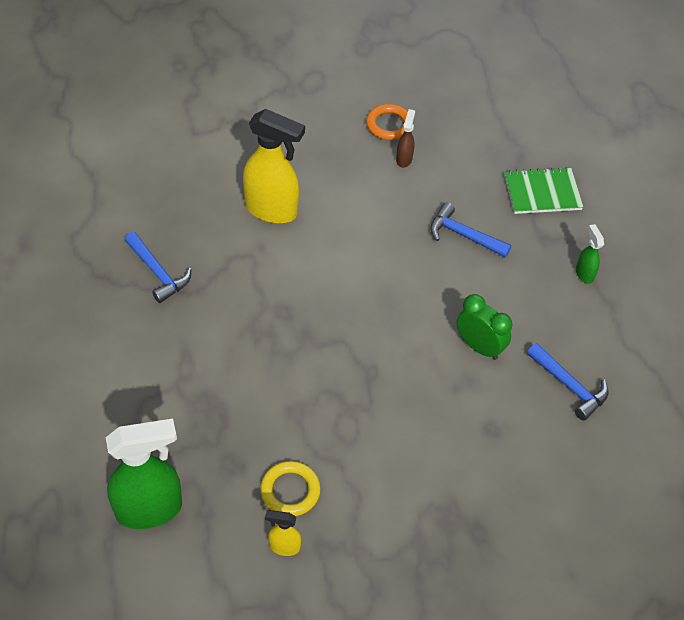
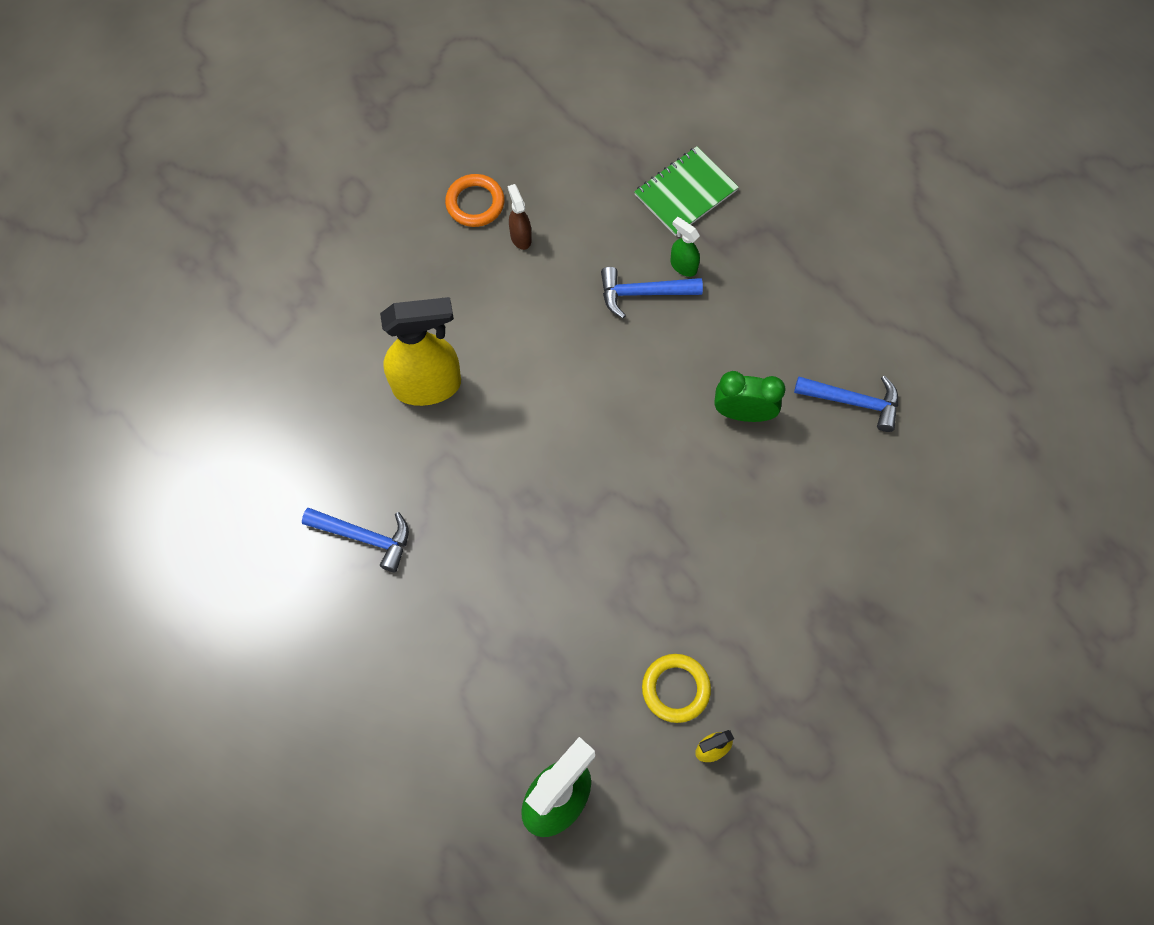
camera: 30 degrees left, 15 degrees up
green spray bottle [576,224,604,284] -> green spray bottle moved to [670,217,700,277]

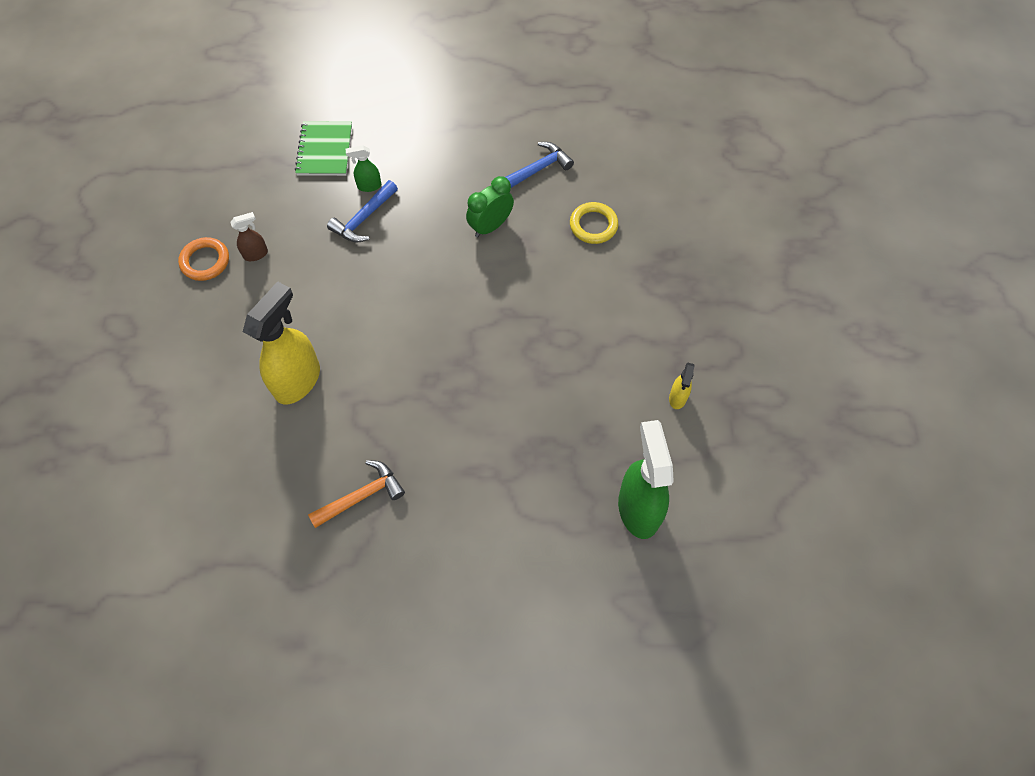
camera: 50 degrees left, 5 degrees down
blue hammer [302,508,409,572] -> orange hammer [308,460,405,528]
brown spray bottle [508,184,532,250] -> brown spray bottle turned 135 degrees clockwise [230,212,268,261]
yellow ring [642,654,711,723] -> yellow ring moved to [570,202,618,244]

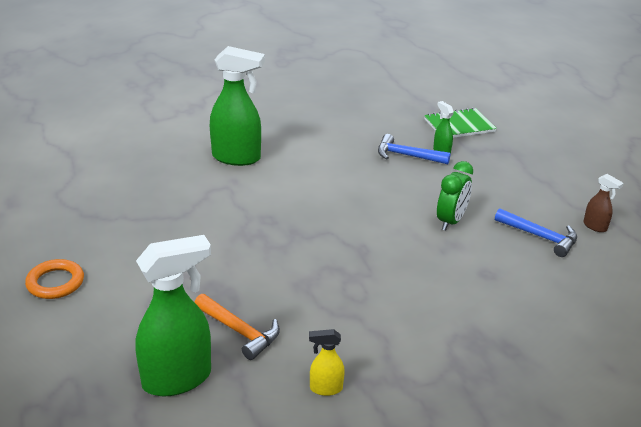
camera: 70 degrees right, 30 degrees down
orange ring [178,237,229,281] -> orange ring moved to [25,259,84,299]
brown spray bottle [230,212,268,261] -> brown spray bottle moved to [583,174,624,232]
yellow spray bottle [243,281,320,404] -> green spray bottle [210,46,265,166]
orange hammer [308,460,405,528] -> orange hammer moved to [195,294,280,360]
green clock [466,176,514,237] -> green clock turned 90 degrees clockwise [437,161,473,231]
yellow ring [570,202,618,244] -> none

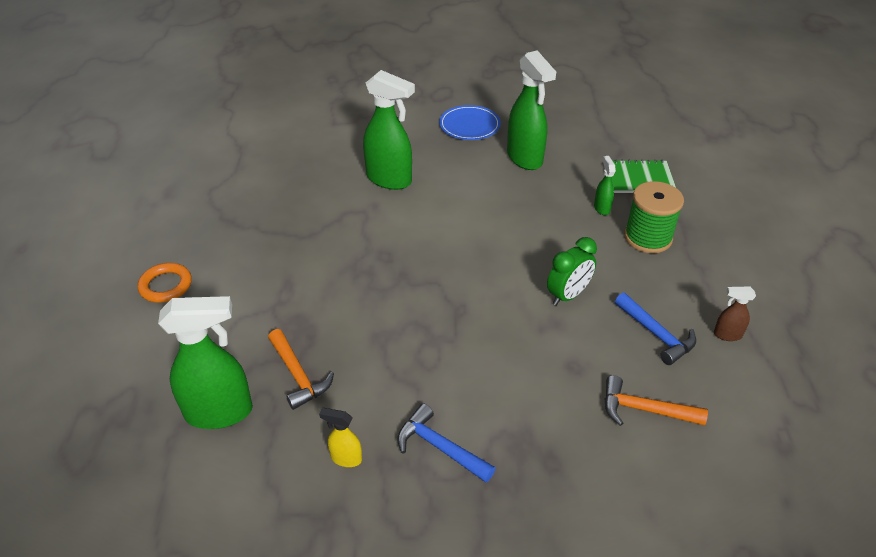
camera: 20 degrees right, 10 degrees up
blue hammer [378,134,451,164] -> blue hammer moved to [397,404,496,483]
brown spray bottle [583,174,624,232] -> brown spray bottle turned 120 degrees clockwise [714,286,756,341]
none -> blue plate [439,105,501,140]
none -> green spray bottle [507,50,556,170]
none -> orange hammer [604,375,708,426]
none -> green spool [624,181,684,253]

